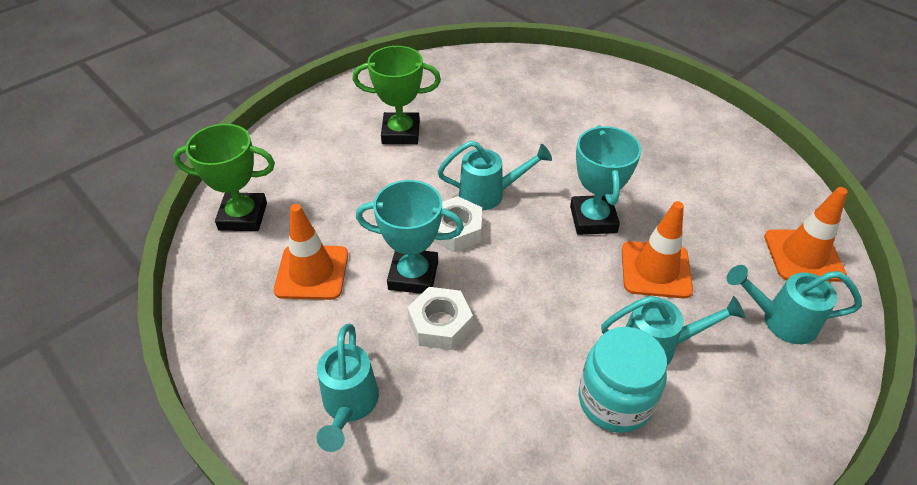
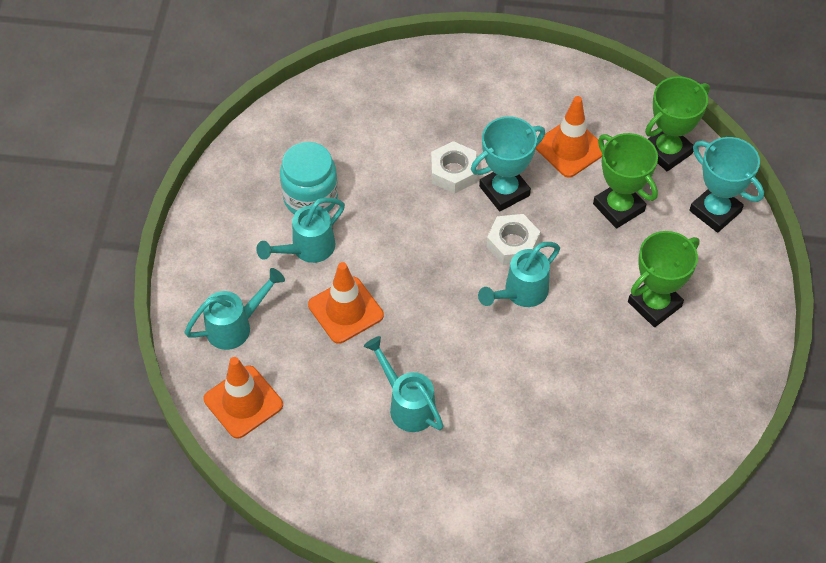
camera: 140 degrees right, 10 degrees up
turquoise watering can [316,324,379,452] -> turquoise watering can moved to [364,336,444,432]
turquoise trophy [570,125,641,235] -> turquoise trophy moved to [689,137,764,233]
none -> green trophy [593,133,658,229]

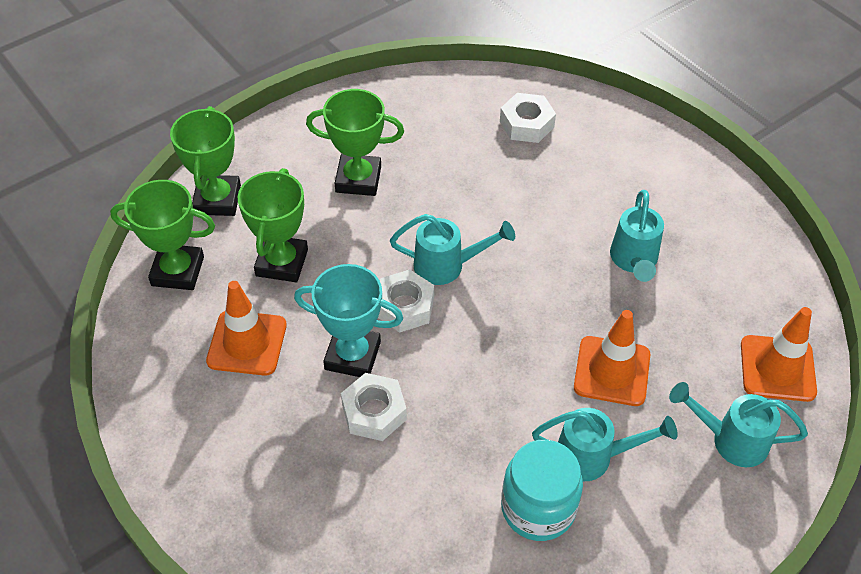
camera: 135 degrees left, 5 degrees down
turquoise trophy [689,137,764,233] -> green trophy [170,106,241,216]
none -> white nut [500,93,556,143]

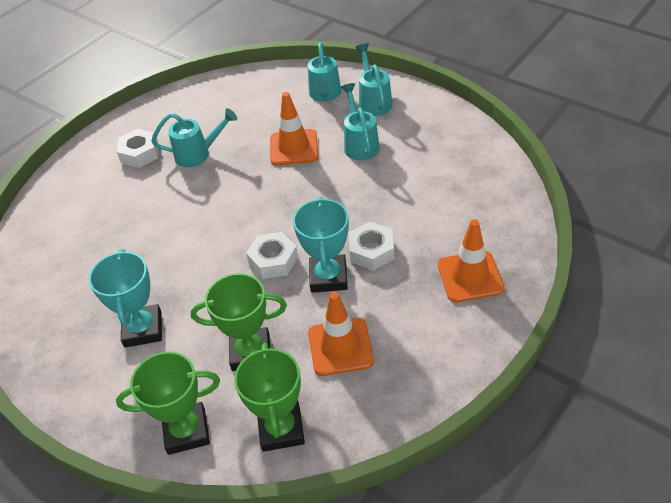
camera: 100 degrees left, 5 degrees down
green trophy [306,89,404,196] -> turquoise trophy [89,249,162,348]
turquoise watering can [390,214,515,285] -> turquoise watering can moved to [355,43,392,116]
white nut [500,93,556,143] -> white nut moved to [117,129,159,168]
turquoise jar [501,440,583,541] -> none
orange traffic cone [741,307,817,402] -> orange traffic cone moved to [437,219,504,302]

